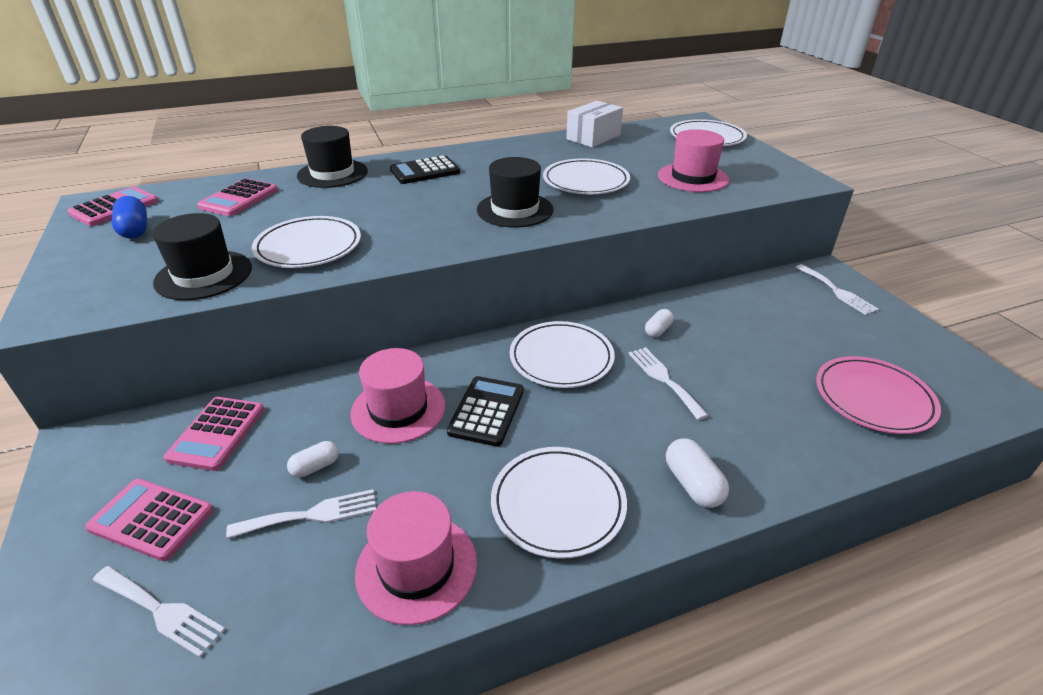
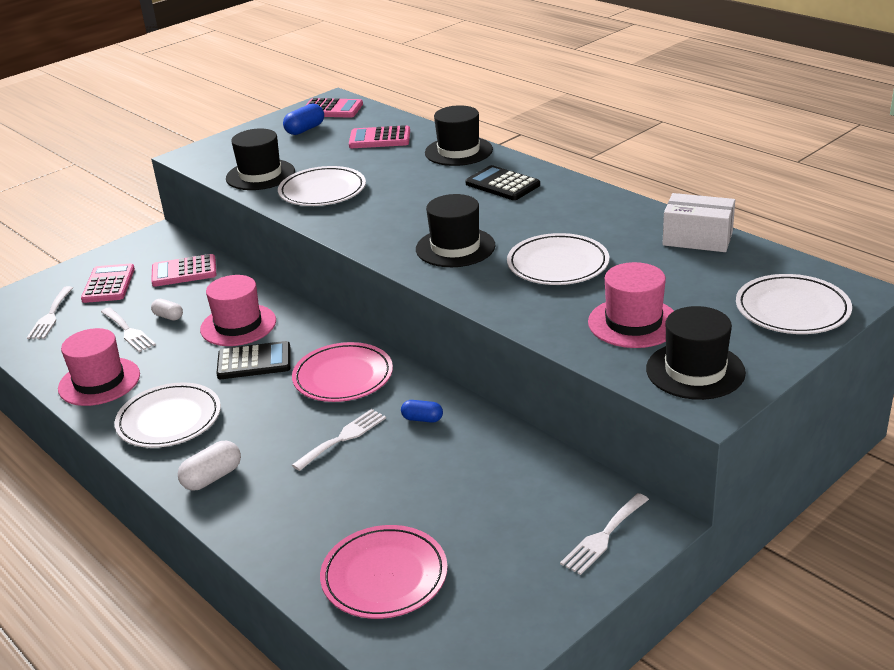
camera: 70 degrees right, 5 degrees down
white plate [510,321,615,388] -> pink plate [292,342,393,402]
white capsule [645,309,674,337] -> blue capsule [401,400,443,423]
none -> black hat [646,306,746,400]

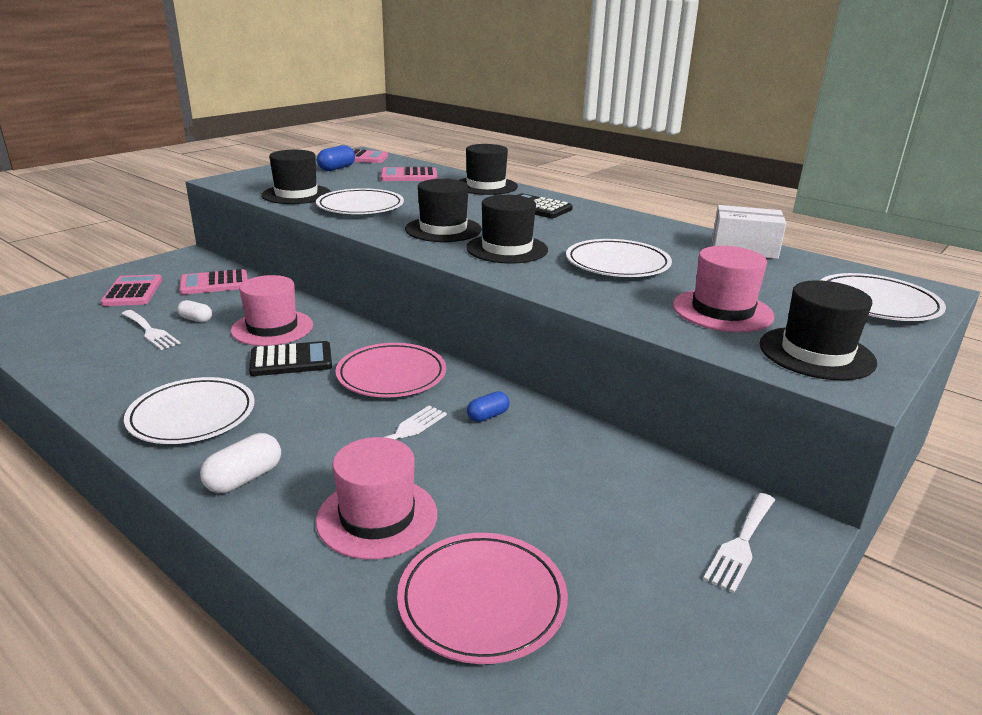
camera: 10 degrees left, 5 degrees down
white fork [27,286,73,339] -> none
pink hat [58,328,140,406] -> pink hat moved to [316,437,437,560]
blue capsule [401,400,443,423] -> blue capsule turned 45 degrees counterclockwise [467,391,510,422]
none -> black hat [405,179,482,242]

